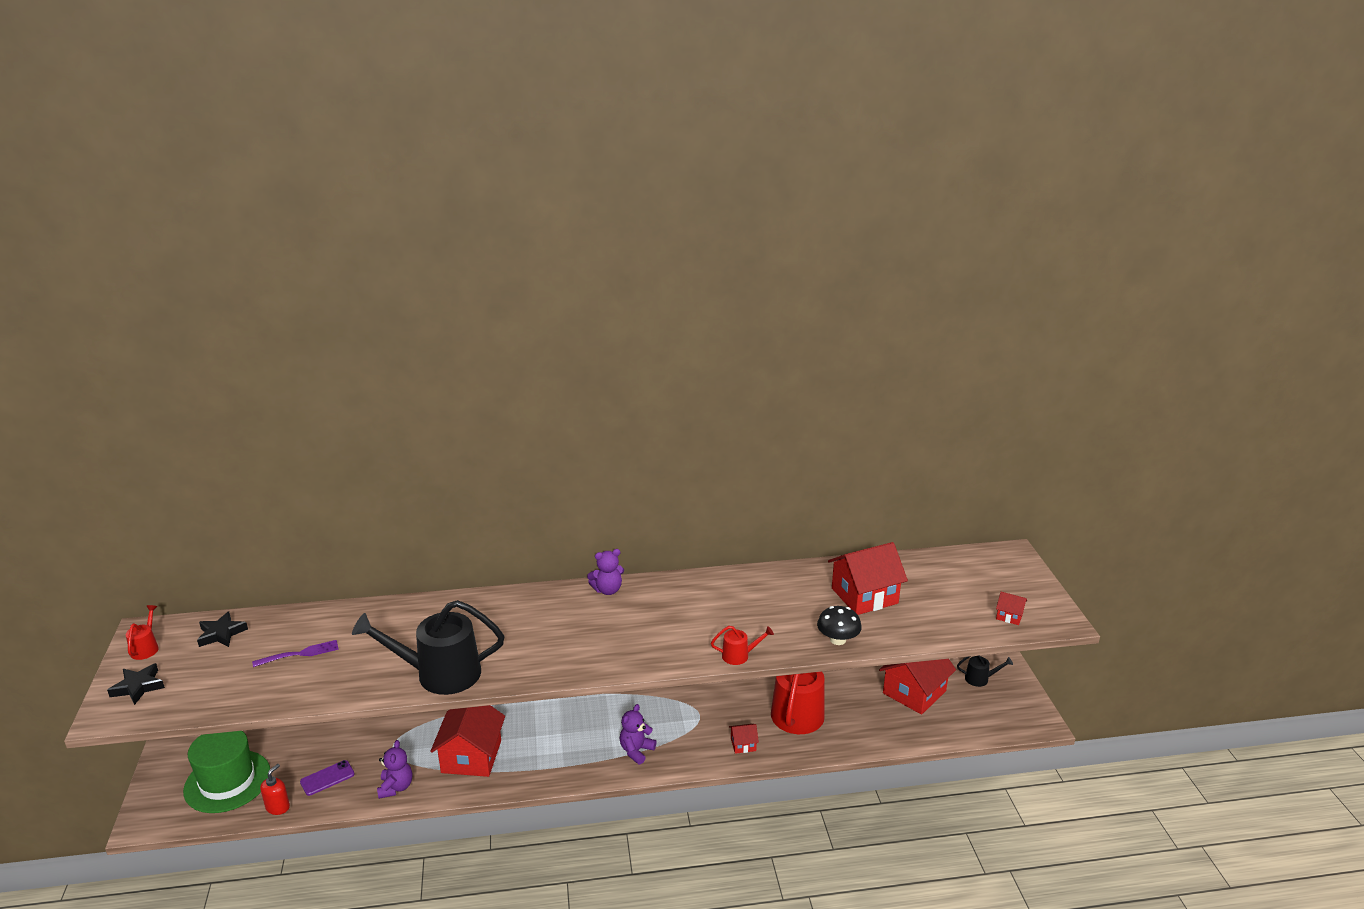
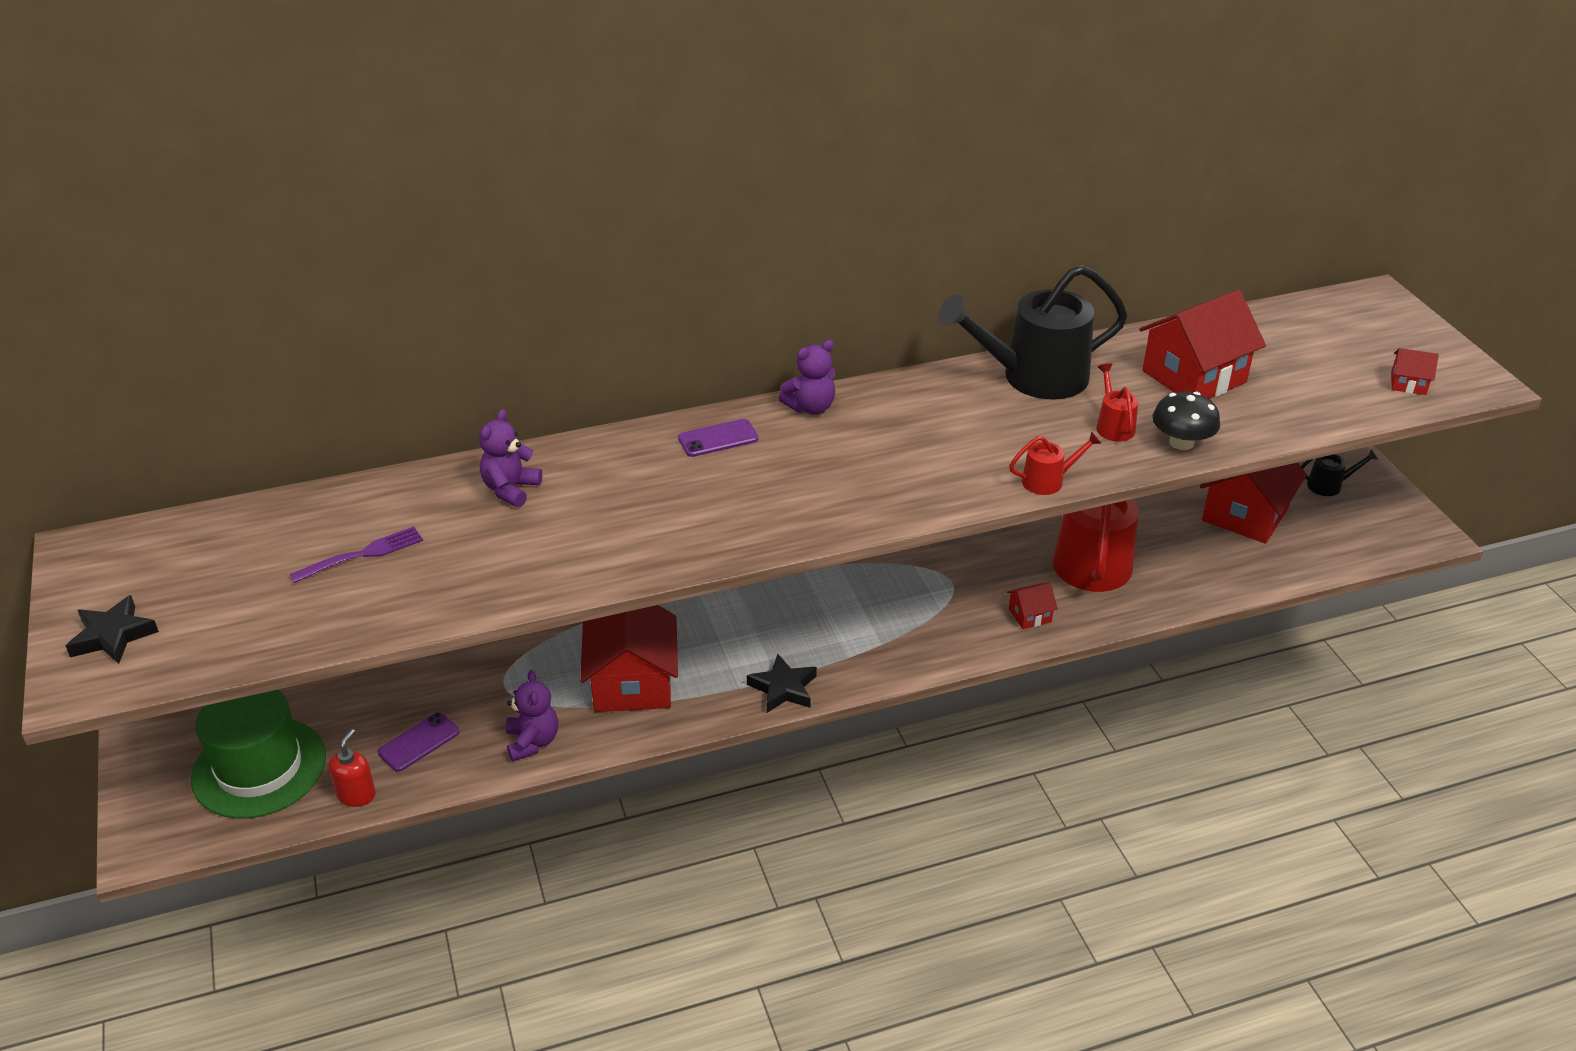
camera: 10 degrees left, 10 degrees up
red watering can [126,605,159,660] -> red watering can moved to [1096,363,1138,442]
black star [197,611,248,647] -> black star moved to [747,654,817,713]
black watering can [352,600,504,695] -> black watering can moved to [938,265,1128,400]
purple teddy bear [620,704,656,765] -> purple teddy bear moved to [479,409,542,507]
none -> purple phone [678,419,758,457]

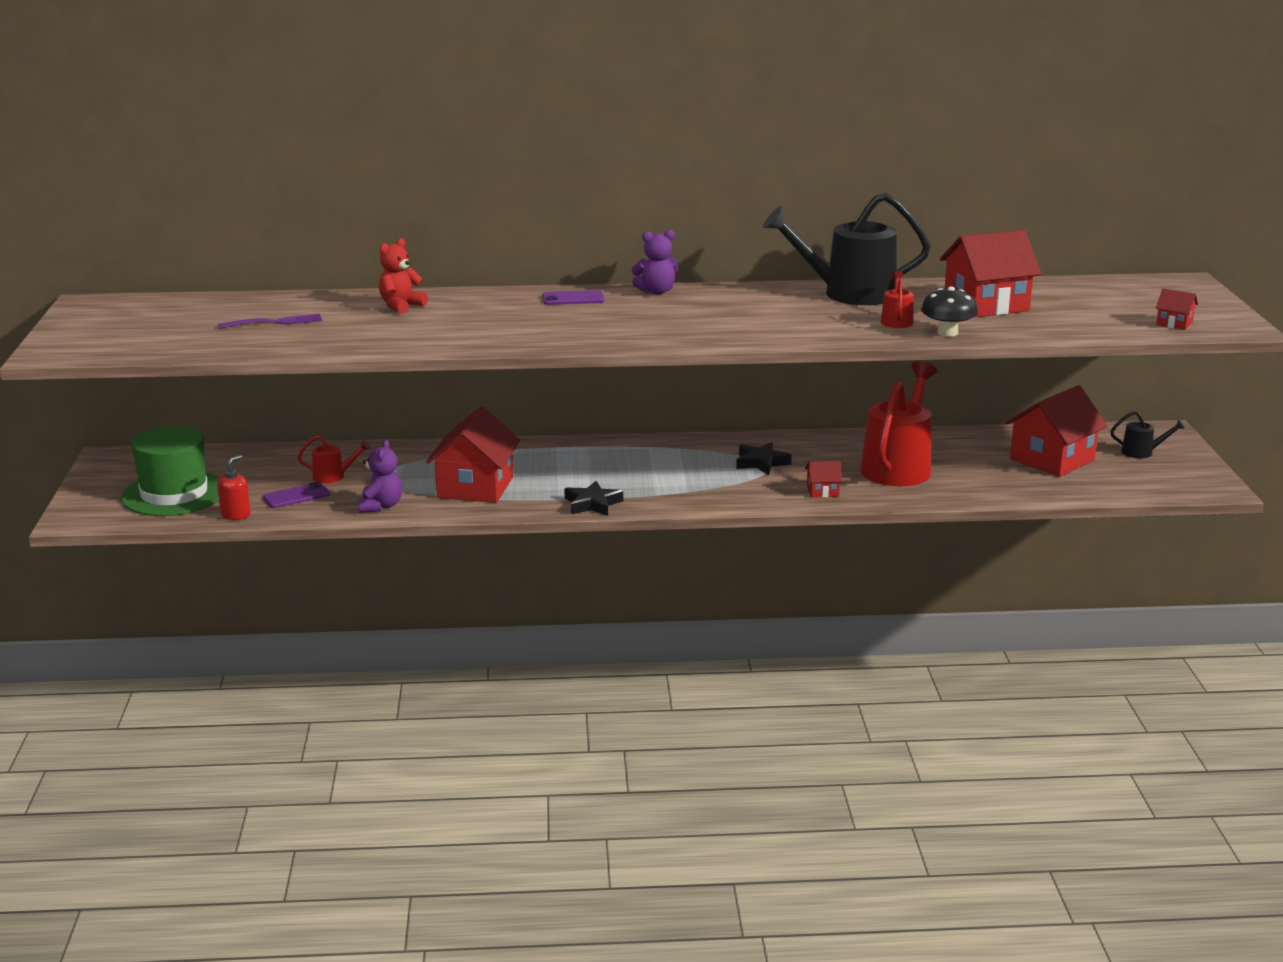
camera: 15 degrees right, 15 degrees down
black star [66,595,159,664] -> black star moved to [736,442,792,475]
purple teddy bear [479,409,542,507] -> red teddy bear [379,238,428,314]
red watering can [1009,431,1102,495] -> red watering can moved to [297,435,371,483]

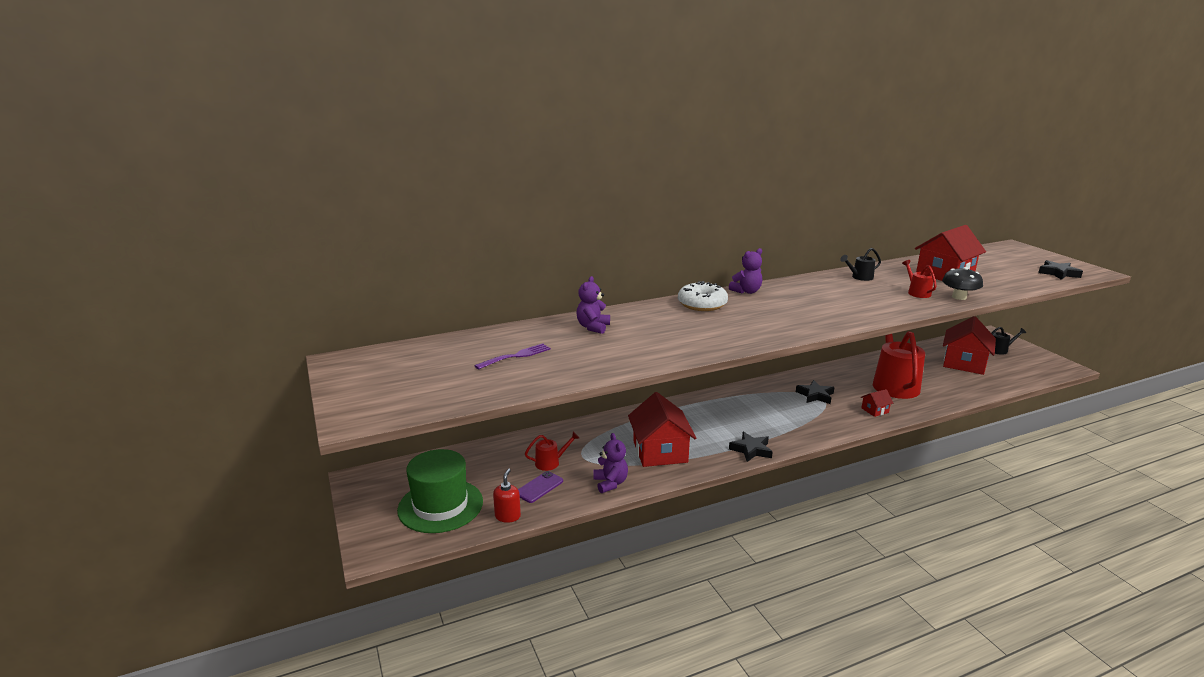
camera: 20 degrees left, 0 degrees up
red teddy bear [379,238,428,314] -> purple teddy bear [576,276,610,334]
purple phone [542,290,604,305] -> white donut [678,281,728,311]
black watering can [763,193,931,305] -> black watering can [840,248,881,281], size x0.44
red house [1156,289,1198,330] -> black star [1038,260,1083,280]

